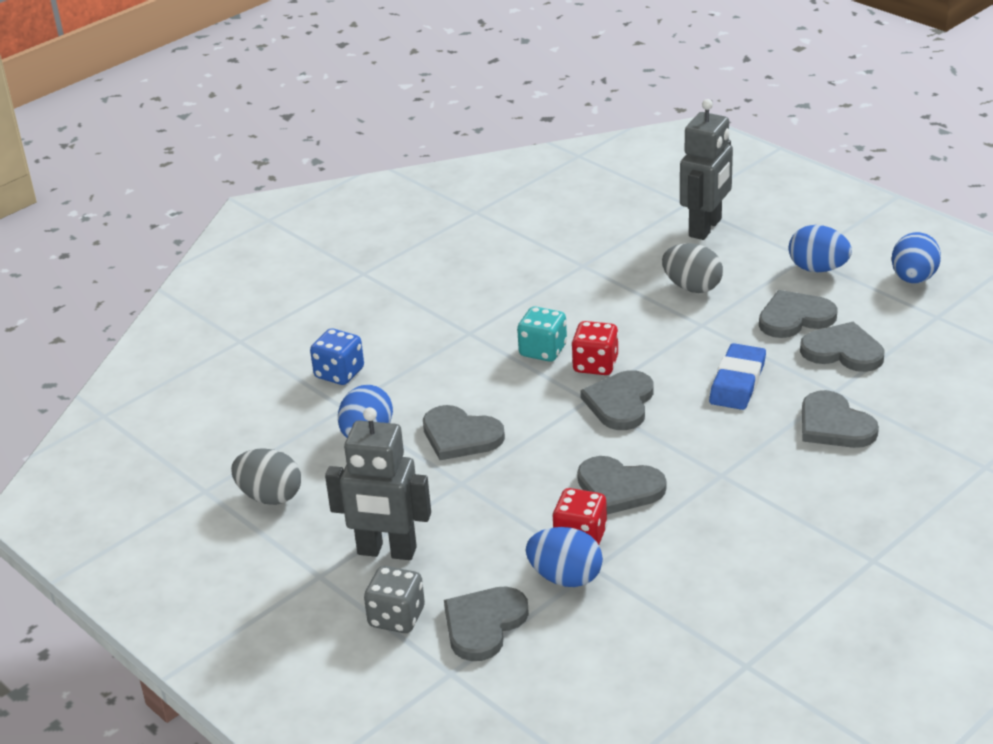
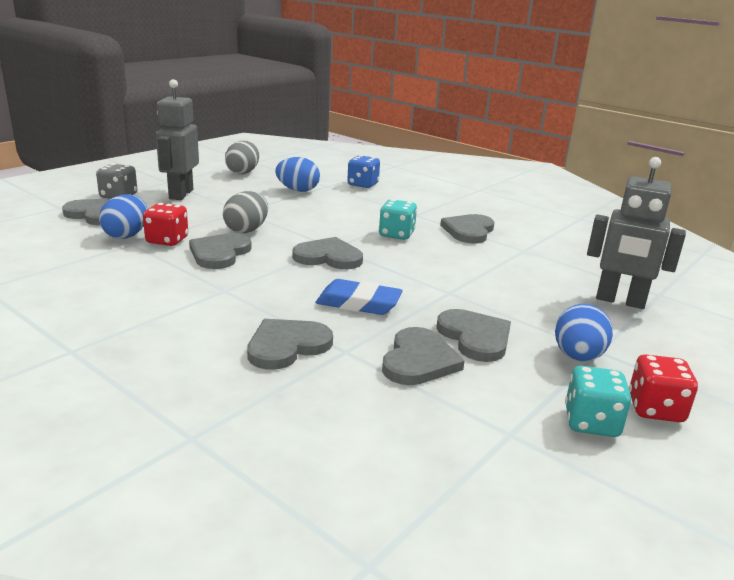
camera: 80 degrees right, 10 degrees down
grey heart [423,405,505,460] -> grey heart moved to [440,214,494,244]
red dice [571,321,619,375] -> red dice moved to [629,354,698,422]
grey egg [662,243,723,293] -> grey egg moved to [223,191,268,233]
blue egg [892,232,941,283] -> turquoise dice [565,366,632,437]

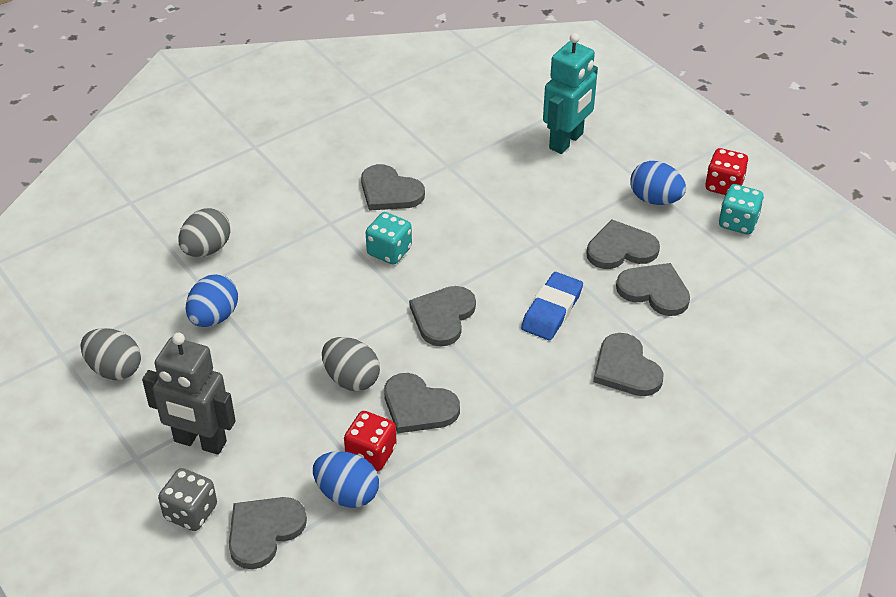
camera: 75 degrees left, 20 degrees up
blue dice [347,155,380,188] -> grey egg [178,208,231,257]
grey robot [587,157,686,309] -> turquoise robot [543,33,598,154]

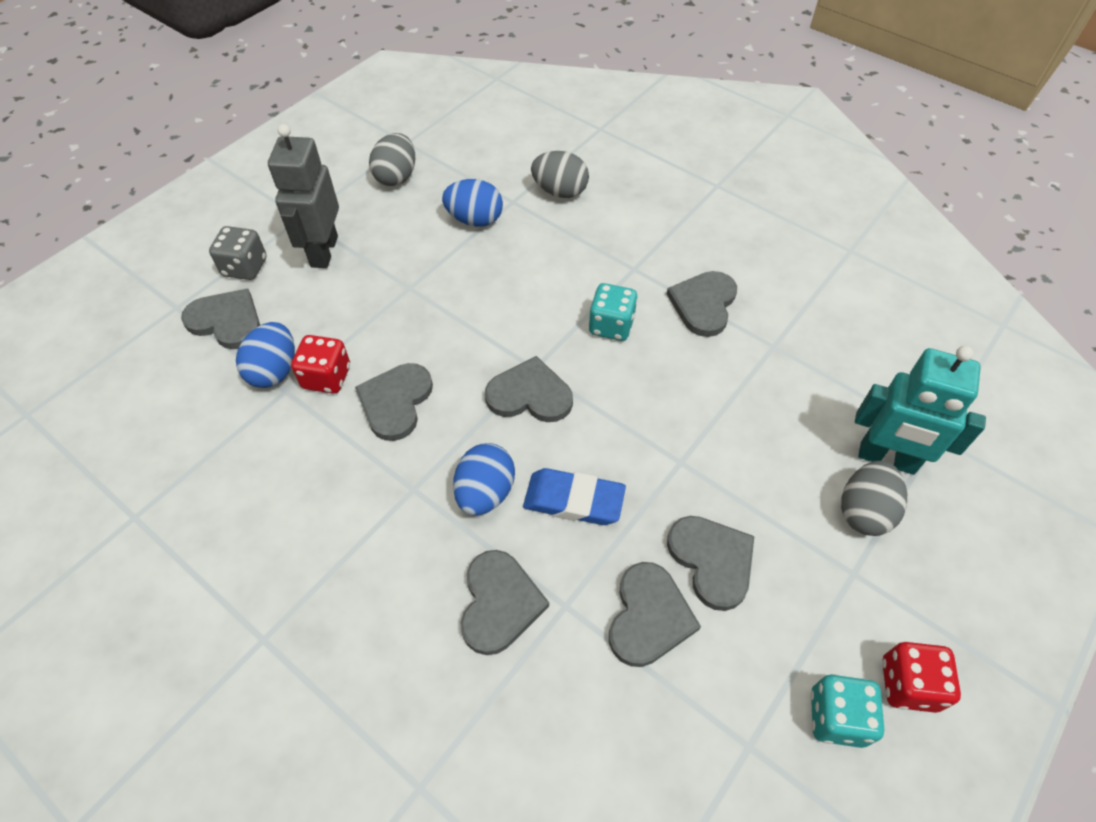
camera: 75 degrees right, 10 degrees up
grey egg [322,337,380,391] -> grey egg moved to [841,461,907,536]
grey heart [593,333,664,396] -> grey heart turned 135 degrees clockwise [460,550,549,655]
blue egg [631,161,686,205] -> blue egg moved to [453,443,515,516]

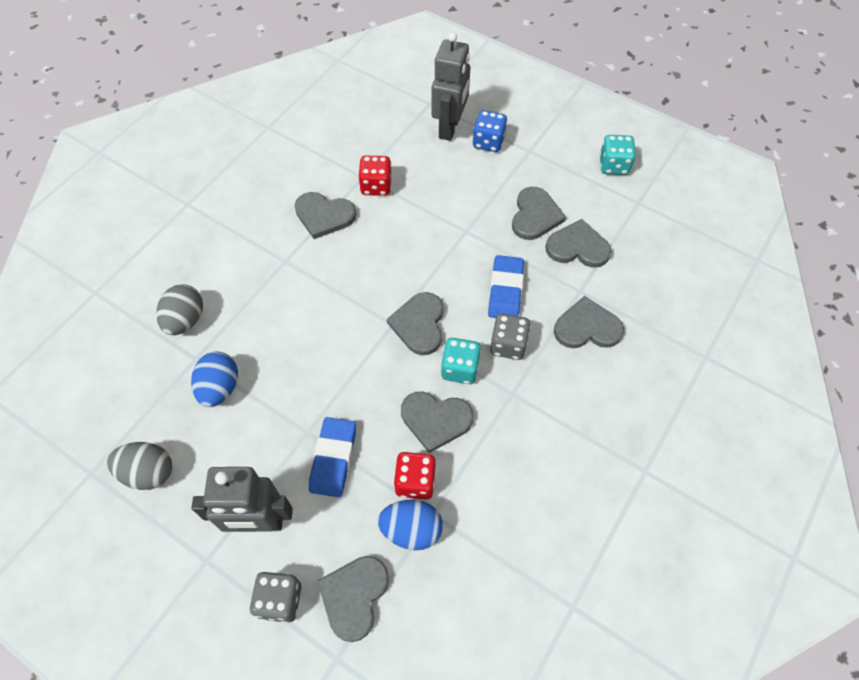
camera: 95 degrees left, 5 degrees up
blue egg [453,443,515,516] -> grey dice [490,313,531,360]
turquoise dice [589,283,638,341] -> turquoise dice moved to [441,338,481,384]
grey heart [667,516,755,611] -> grey heart turned 135 degrees clockwise [512,187,566,240]
grey egg [841,461,907,536] -> blue dice [473,110,507,152]
turquoise robot [855,346,986,475] -> grey robot [432,32,470,141]
red dice [882,642,961,713] -> red dice moved to [358,156,392,196]
none -> blue eraser [309,417,356,497]

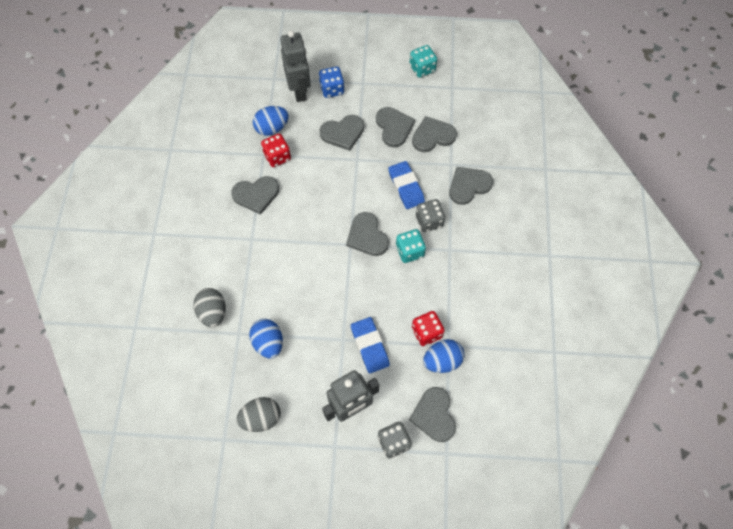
camera: 30 degrees left, 5 degrees up
grey heart [401,392,473,453] -> grey heart moved to [319,115,364,151]
none -> blue egg [253,106,289,136]

